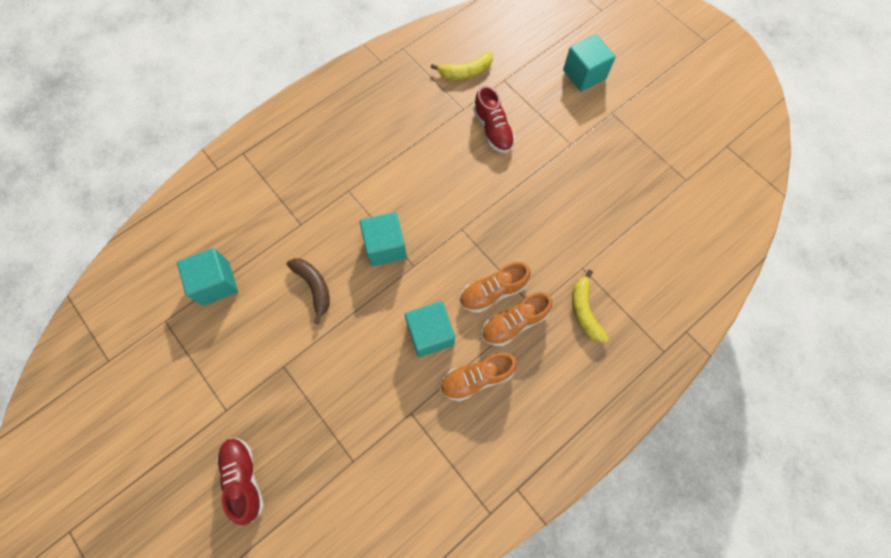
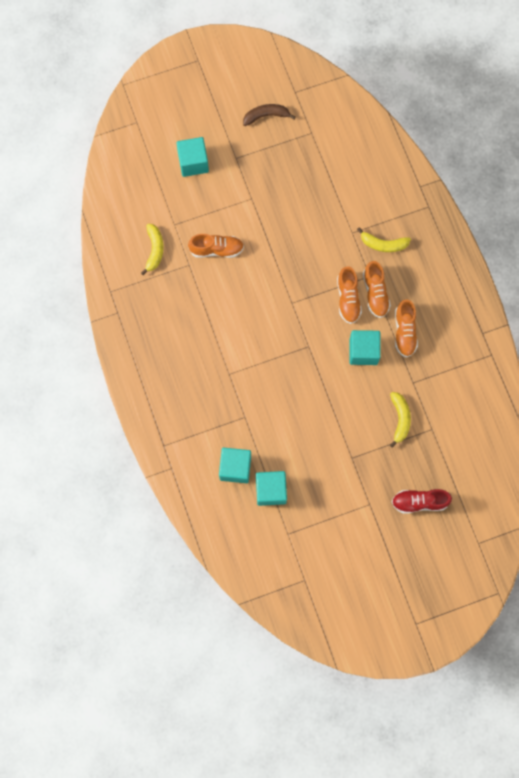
camera: 70 degrees left, 5 degrees up
brown banana [287,258,330,324] -> brown banana moved to [243,104,296,126]
turquoise cube [360,212,407,266] -> turquoise cube moved to [219,448,251,483]
red shoe [473,86,515,153] -> orange shoe [188,234,244,258]
none -> yellow banana [390,392,411,448]

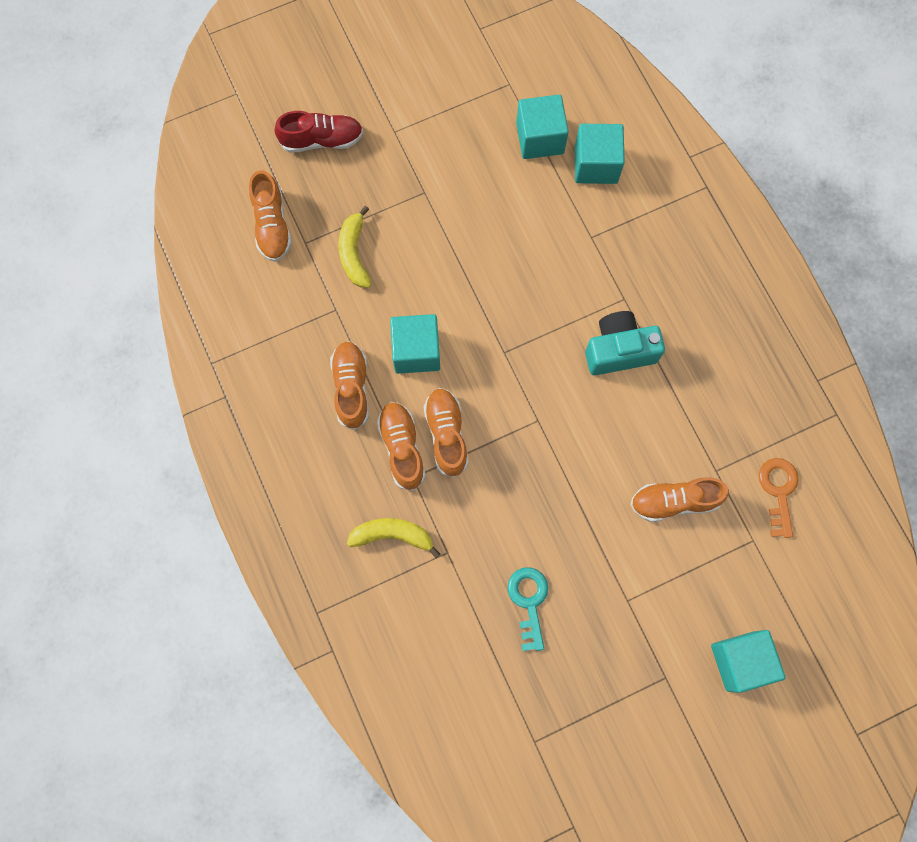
camera: 175 degrees right, 0 degrees up
yellow banana [141,224,164,275] -> orange key [759,458,799,538]
brown banana [243,104,296,126] -> none
none -> orange shoe [249,170,292,262]
none -> turquoise key [507,567,548,651]
none -> turquoise camera [585,311,665,375]

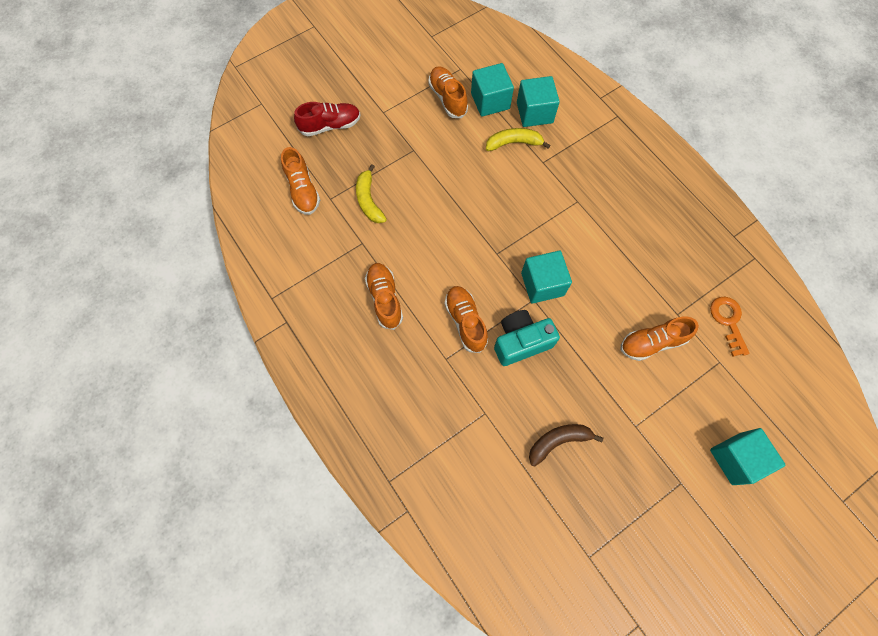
camera: 10 degrees left, 5 degrees down
yellow banana [347,518,440,558] -> yellow banana moved to [486,128,551,151]
orange shoe [377,402,426,491] -> orange shoe moved to [428,66,468,118]
turquoise cube [390,314,440,374] -> turquoise cube moved to [521,251,572,304]
turquoise key [507,567,548,651] -> brown banana [529,424,604,467]
turquoise camera [585,311,665,375] -> turquoise camera moved to [494,310,560,366]

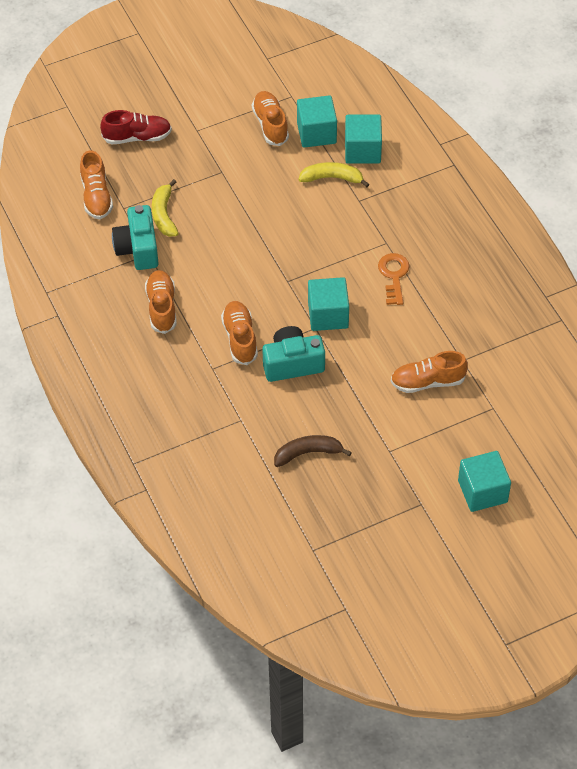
camera: 10 degrees right, 15 degrees down
orange key [710,297,750,357] -> orange key moved to [378,253,410,305]
none -> turquoise camera [112,205,159,270]

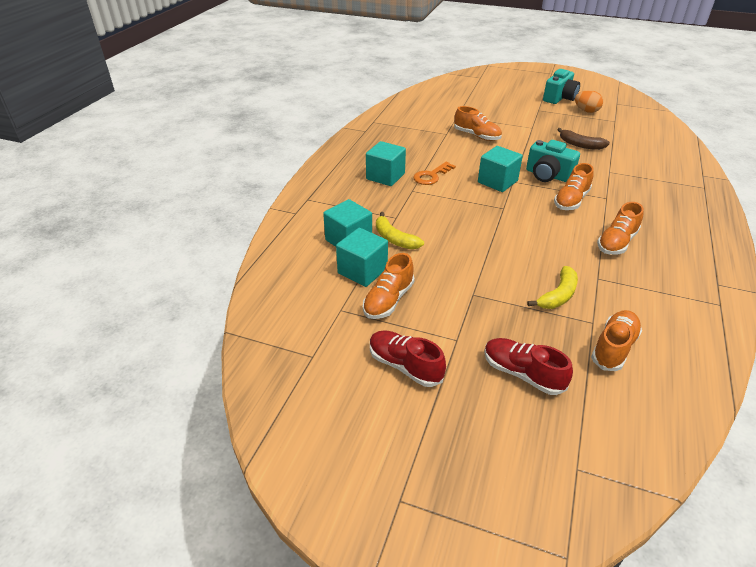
camera: 135 degrees left, 15 degrees down
turquoise camera [112,205,159,270] -> turquoise camera moved to [543,69,580,104]
turquoise cube [458,451,511,512] -> turquoise cube moved to [366,141,406,186]
none -> red shoe [370,330,446,387]
none -> orange egg [575,90,603,113]

